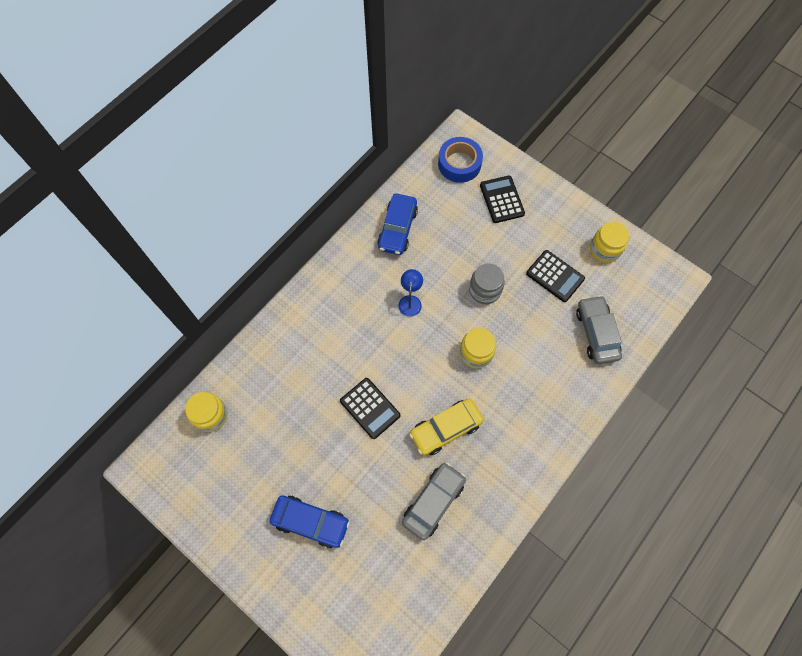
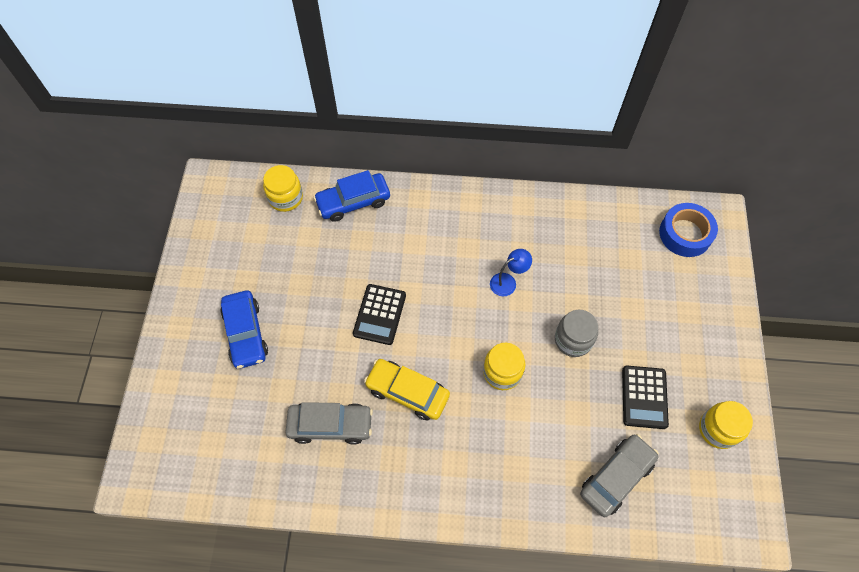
camera: 55 degrees right, 5 degrees down
blue car [377,194,418,255] -> blue car moved to [313,170,390,222]
black calculator [480,176,525,223] -> none

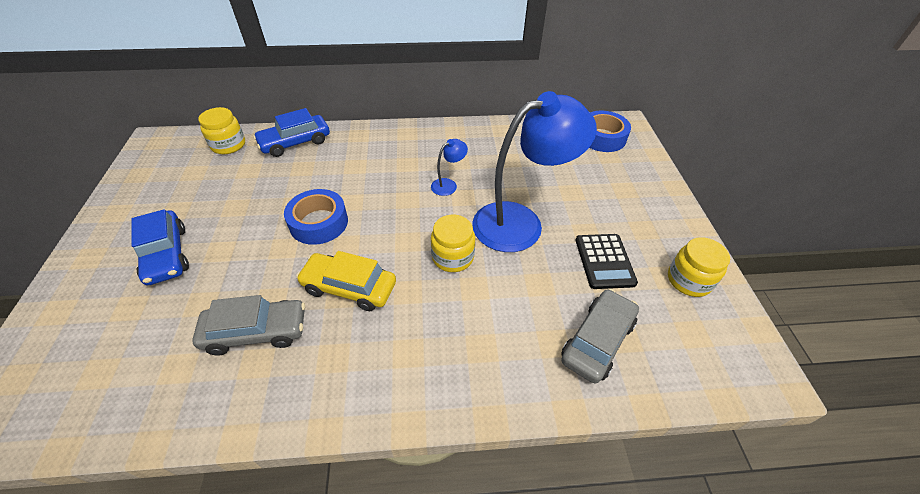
camera: 10 degrees left, 15 degrees down
black calculator [353,284,406,345] -> blue tape [284,189,348,245]
grey jar [555,310,598,357] -> blue lamp [472,91,597,252]

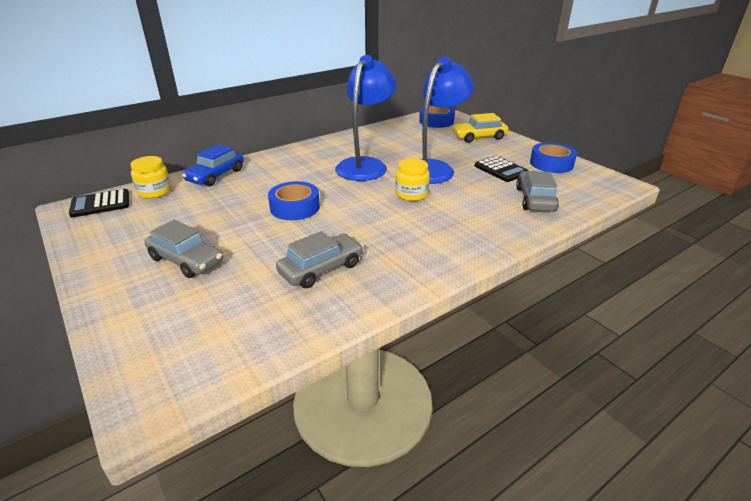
camera: 30 degrees left, 15 degrees down
blue car [131,209,189,285] -> grey car [145,220,223,278]
yellow car [296,251,396,311] -> yellow car moved to [452,113,508,143]
blue lamp [431,139,468,196] -> blue lamp [335,55,396,181], size x2.45
yellow jar [668,237,730,297] -> blue tape [530,142,577,173]
none -> black calculator [69,189,129,218]

